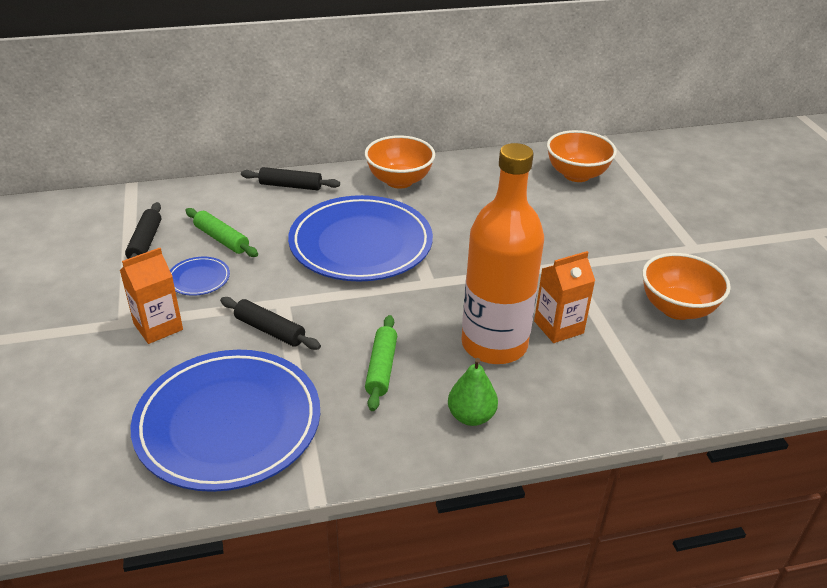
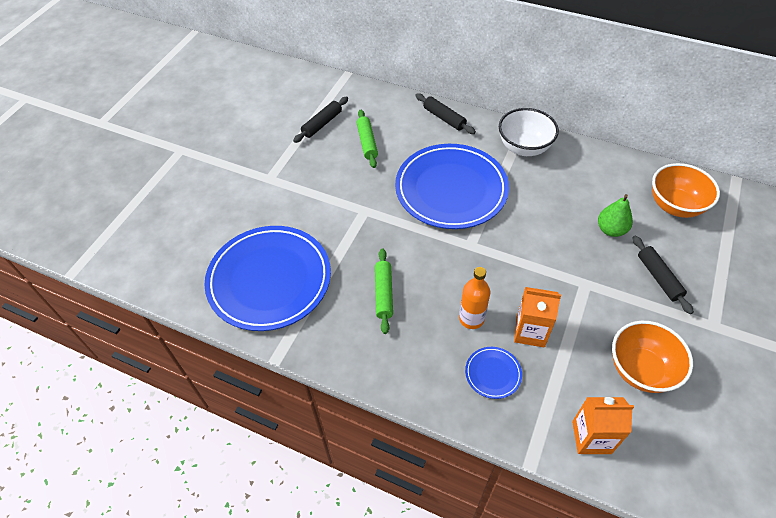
camera: 40 degrees right, 15 degrees up
orange carton [120,248,183,344] -> orange carton moved to [572,397,634,454]
blue plate [170,257,230,296] -> blue plate moved to [465,347,522,399]
black rolling pin [220,297,321,350] -> black rolling pin moved to [632,236,694,314]
orange bowl [365,135,435,189] -> white bowl [499,108,559,156]
green rolling pin [365,315,397,411] -> green rolling pin turned 45 degrees counterclockwise [375,249,393,334]
green pear [448,358,498,426] -> green pear moved to [598,194,633,237]
orange bottle [461,143,544,364] -> orange bottle [459,267,490,329], size x0.48

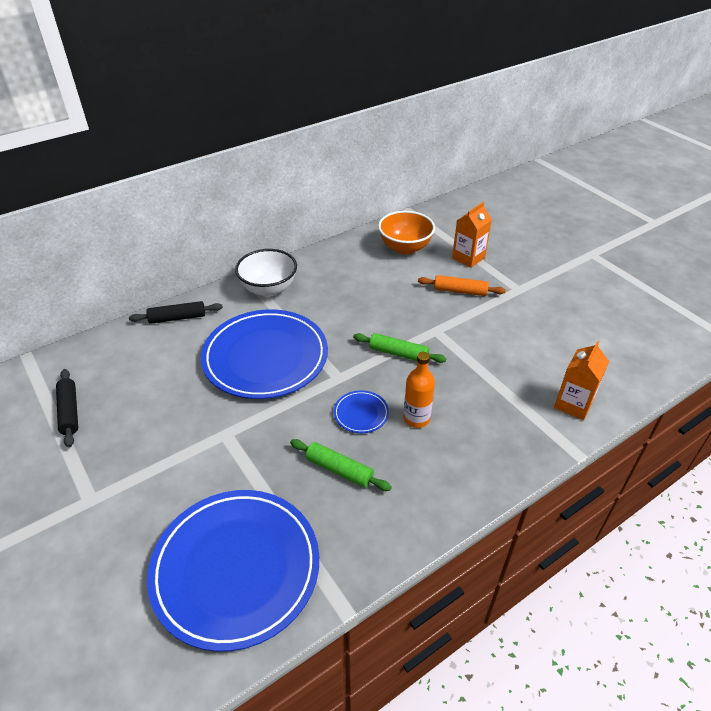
camera: 60 degrees left, 10 degrees down
green rolling pin [357,110,378,168] -> green rolling pin moved to [353,333,447,363]
blue plate [465,347,522,399] -> blue plate moved to [334,390,389,433]
orange carton [514,287,561,347] -> orange carton moved to [452,202,492,268]
green pear [598,194,633,237] -> none
orange bowl [612,321,693,393] -> none
black rolling pin [632,236,694,314] -> orange rolling pin [418,275,506,296]

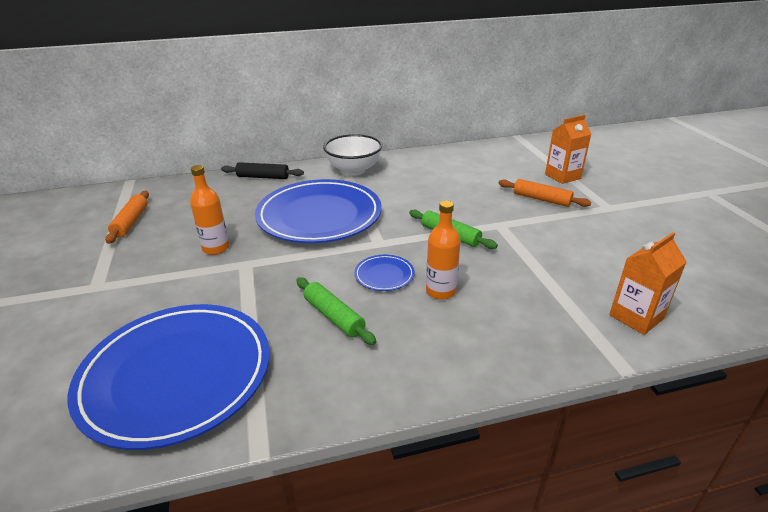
camera: 20 degrees right, 10 degrees down
black rolling pin [56,369,78,447] -> orange rolling pin [105,191,149,244]
orange bowl [378,211,435,255] -> none
none -> orange bottle [190,165,229,255]

